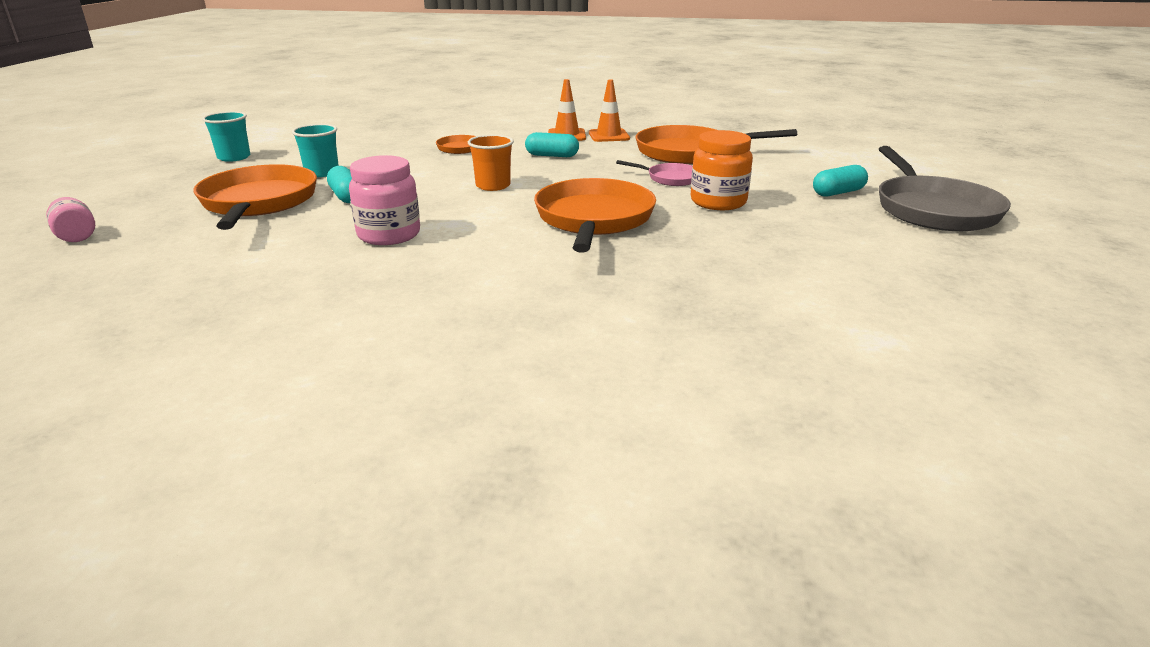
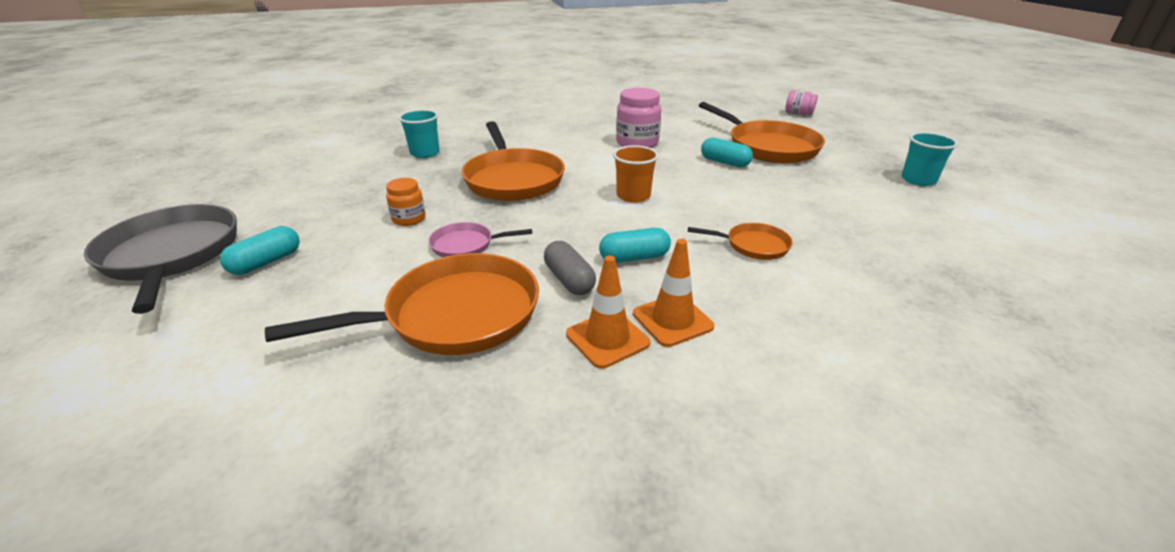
camera: 155 degrees right, 5 degrees up
turquoise cup [292,124,339,177] -> turquoise cup moved to [399,109,440,158]
orange jar [691,130,753,210] -> orange jar [386,178,426,226], size x0.59
none -> grey capsule [544,241,596,295]

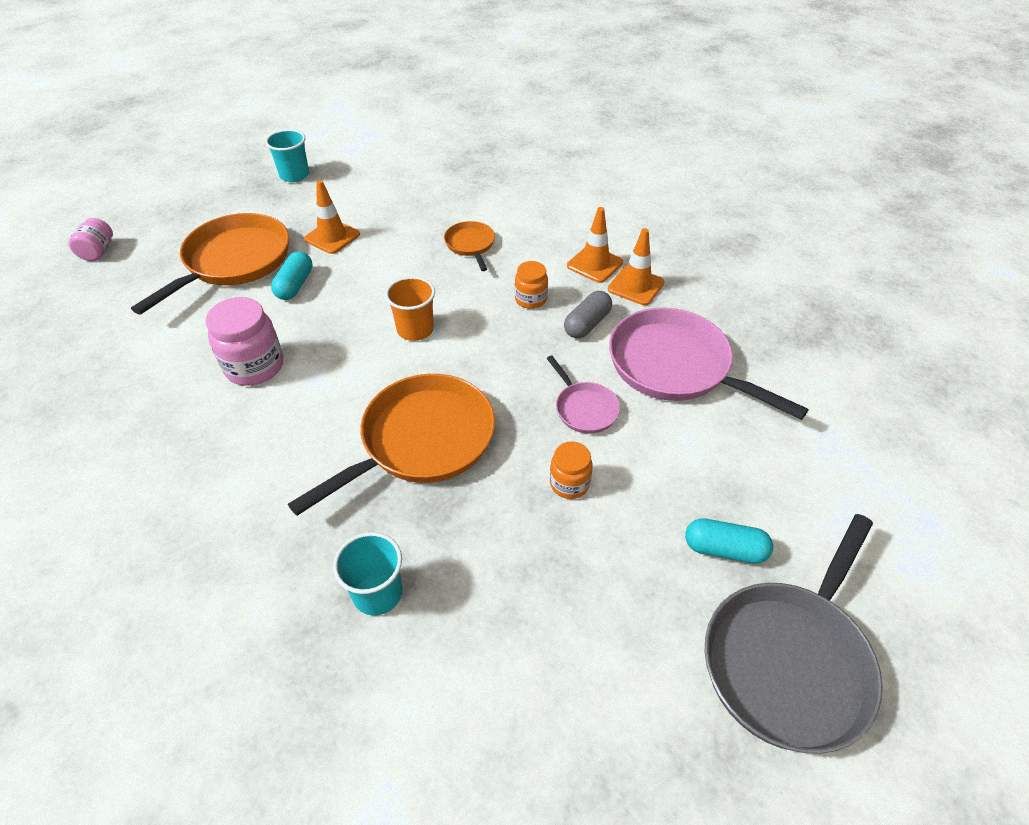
camera: 115 degrees left, 15 degrees up
orange pan [265,253,539,355] -> pink pan [609,308,809,420]
turquoise capsule [599,228,671,263] -> orange jar [515,261,548,309]
none -> orange traffic cone [304,180,360,254]

